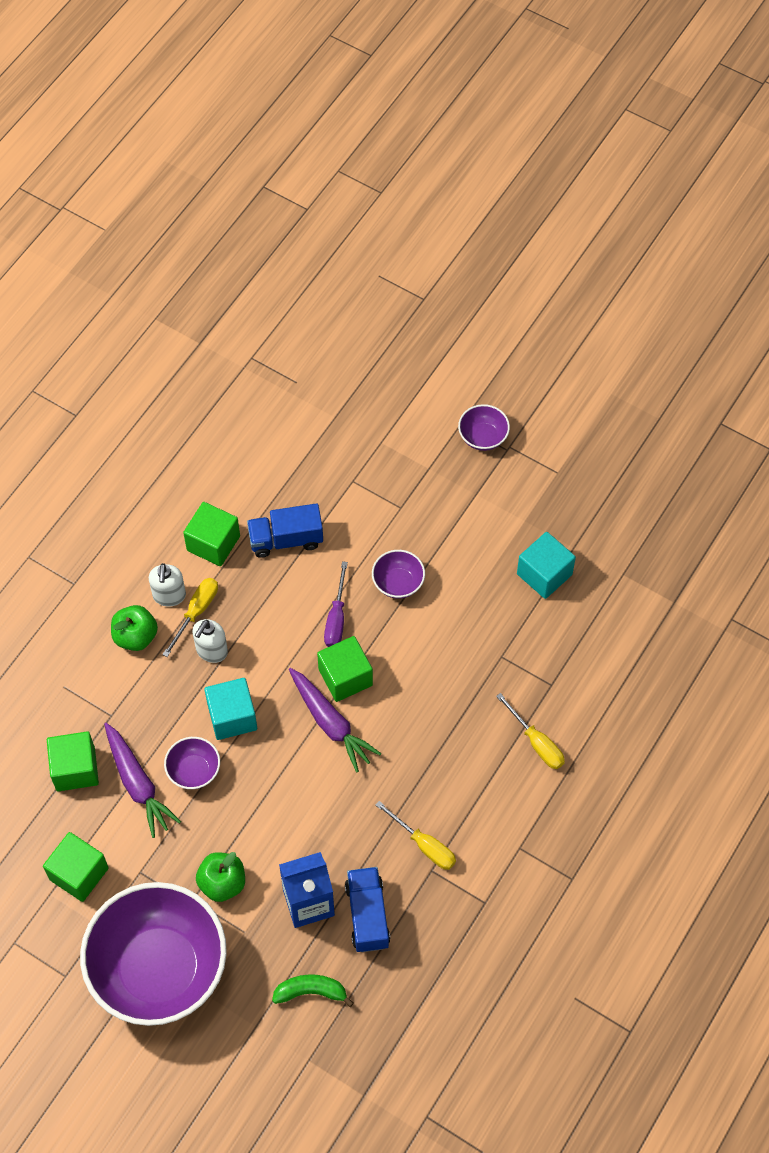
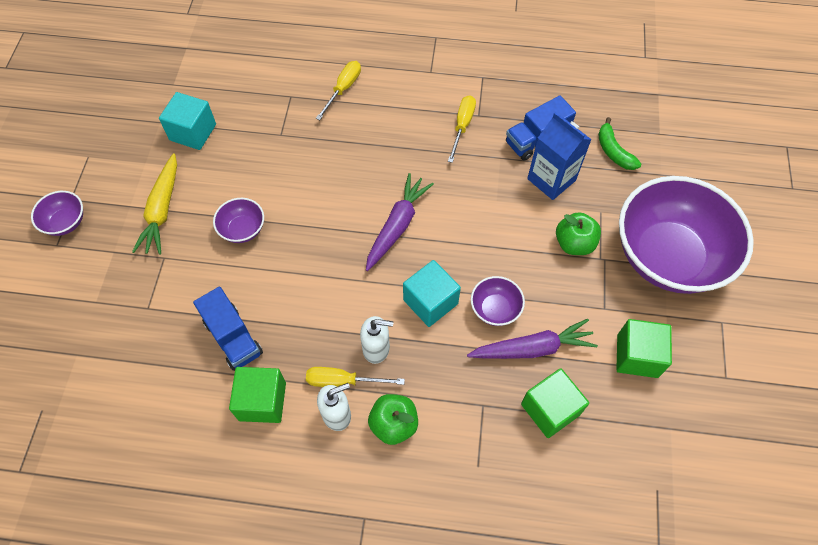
camera: 115 degrees left, 0 degrees up
purple carrot [104,723,181,838] -> purple carrot turned 45 degrees clockwise [467,319,598,359]
green cube [317,636,373,702] -> none
purple screwdriver [324,561,348,647] -> none
none -> yellow carrot [132,153,177,255]

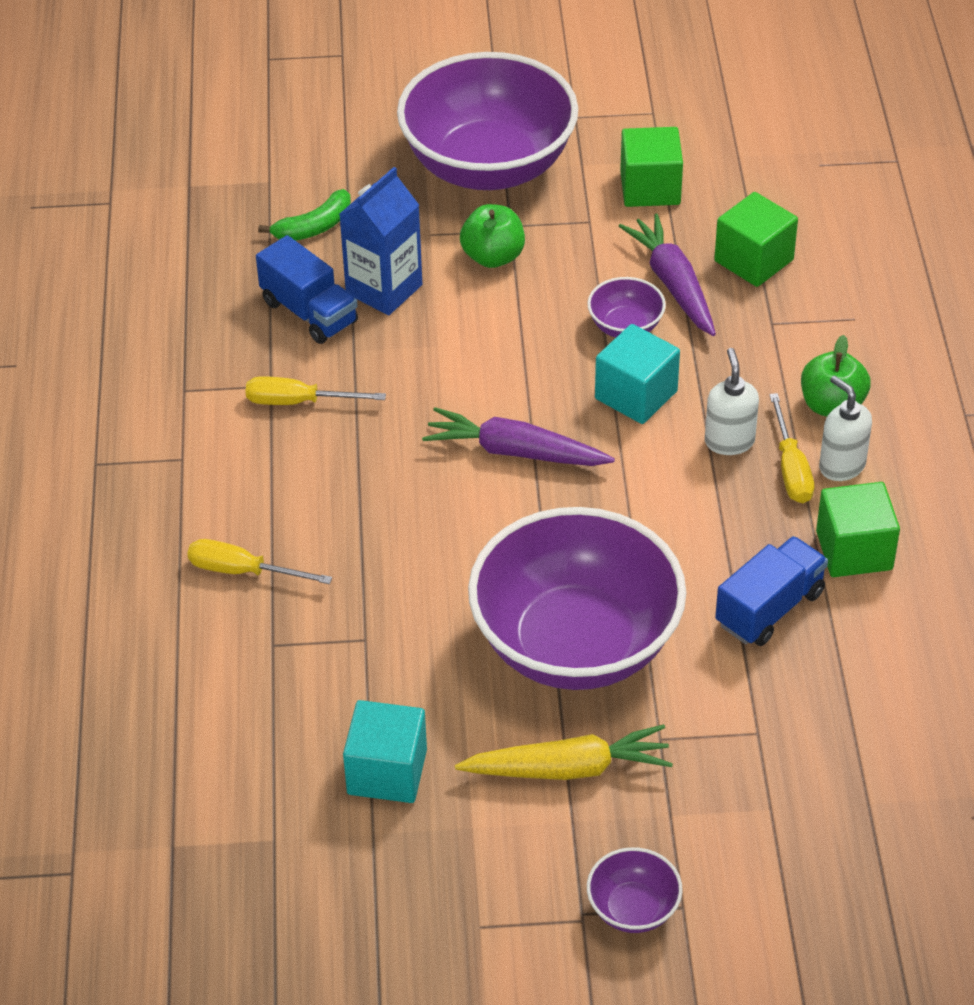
camera: 100 degrees left, 15 degrees down
purple bowl [213,198,264,243] -> purple bowl [468,507,686,690], size x2.44

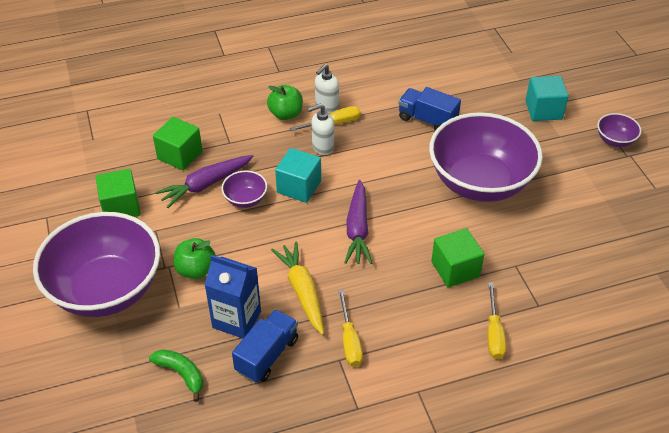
camera: 105 degrees left, 0 degrees up
turquoise cube [343,700,427,803] -> turquoise cube moved to [525,76,569,121]
yellow carrot [455,724,673,780] -> yellow carrot moved to [271,242,324,335]
green cube [816,482,900,577] -> green cube moved to [431,228,484,288]

